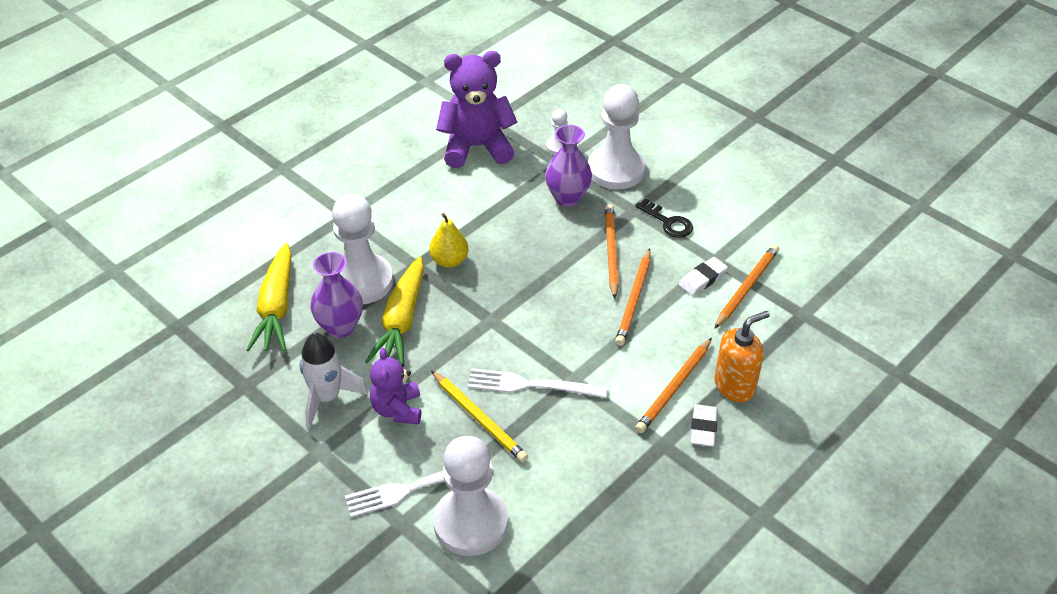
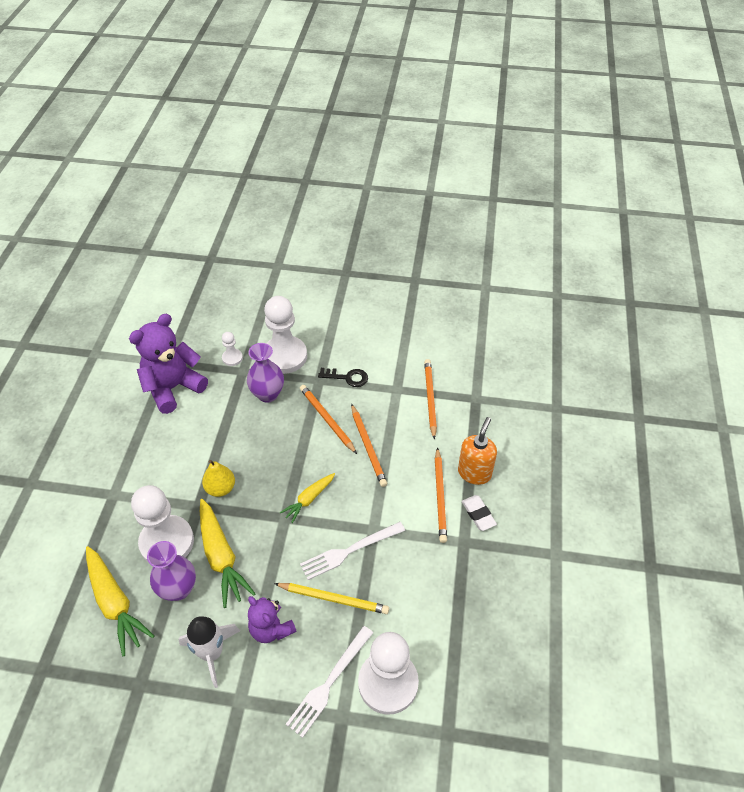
camera: 35 degrees left, 5 degrees up
white eraser [679,257,728,296] -> none
none -> yellow carrot [280,473,335,523]

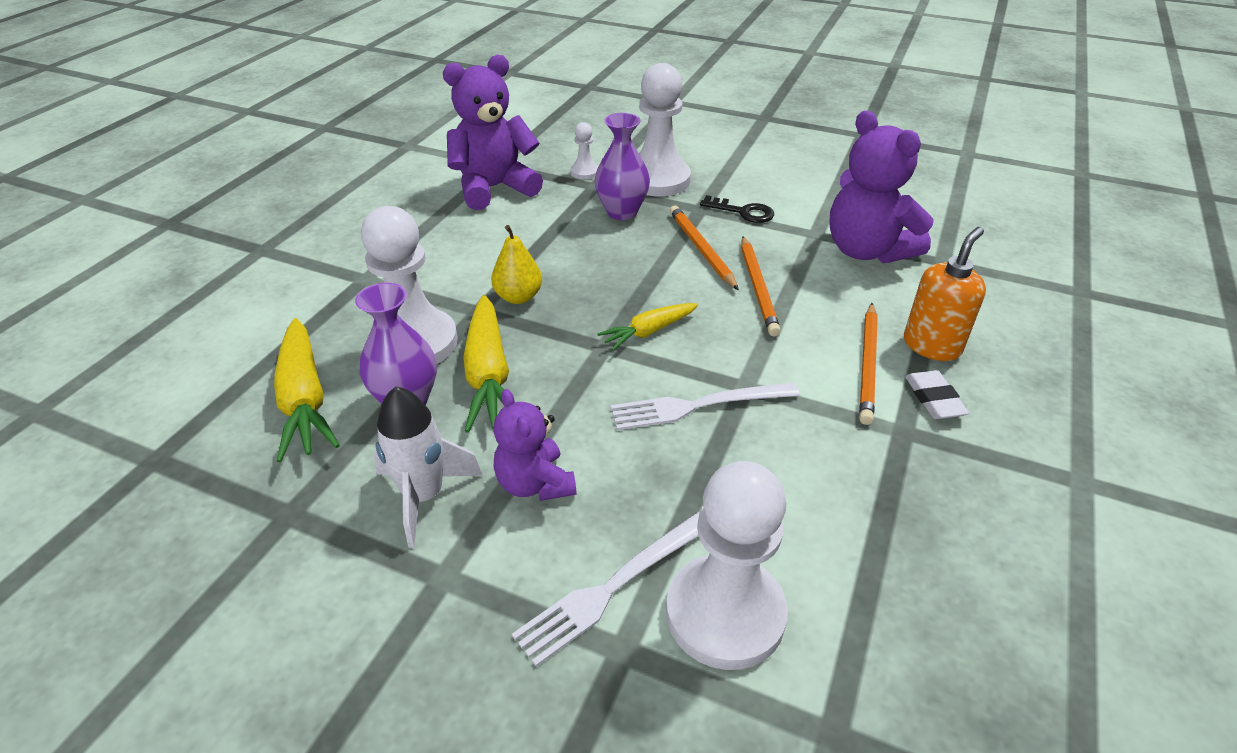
camera: 15 degrees right, 10 degrees down
yellow pencil [274,583,389,614] -> none
orange pencil [424,359,437,440] -> purple teddy bear [829,111,934,263]

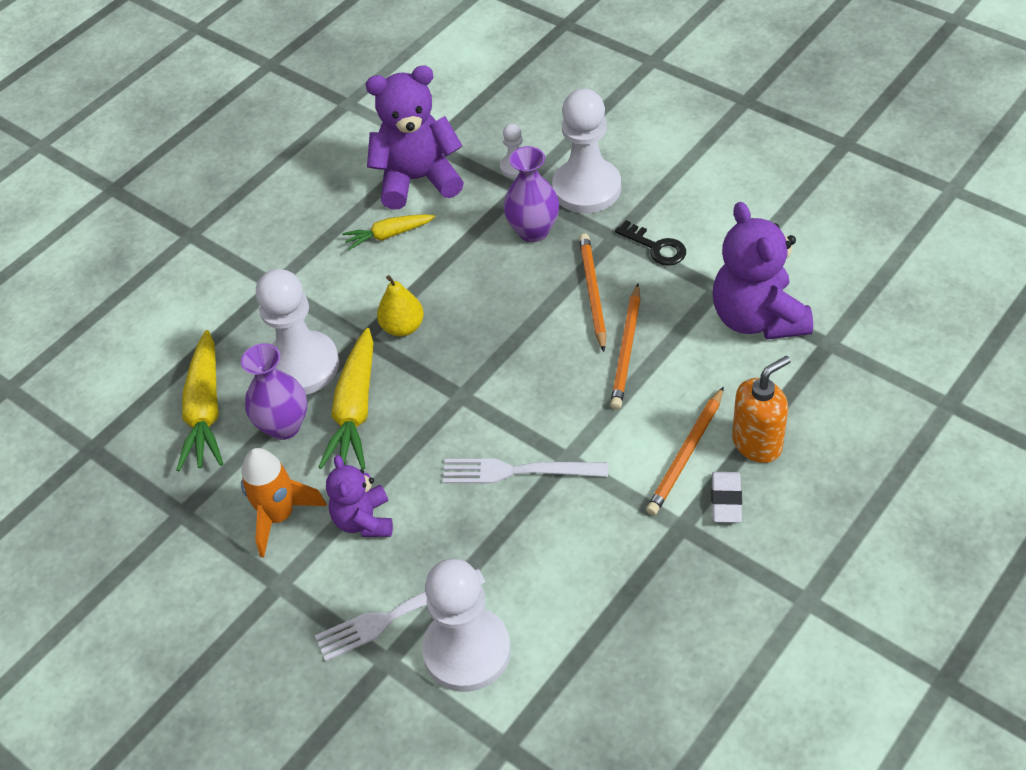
camera: 20 degrees right, 10 degrees up
white rocket [373,386,483,548] -> orange rocket [241,448,327,557]
yellow carrot [597,303,698,351] -> yellow carrot moved to [342,214,435,250]

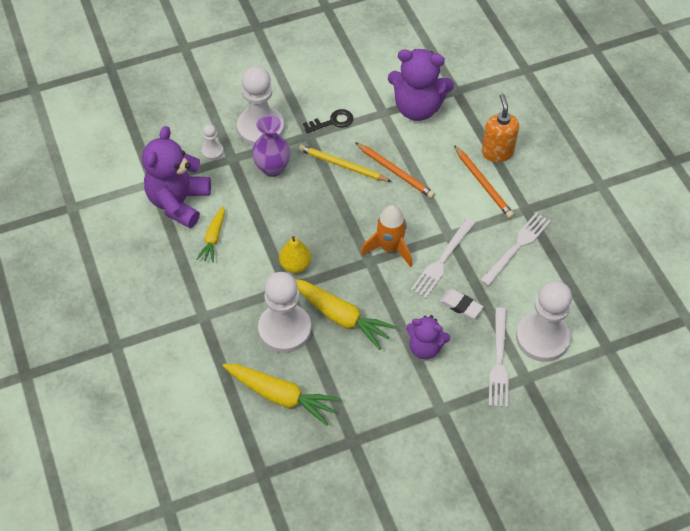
camera: 65 degrees left, 5 degrees up
purple vase [241,343,307,440] -> none
orange rocket [241,448,327,557] -> orange rocket moved to [361,205,412,267]
orange pencil [579,233,606,352] -> yellow pencil [299,145,392,182]
white eraser [711,472,742,523] -> white eraser moved to [440,289,483,319]
none -> white fork [480,212,551,286]

